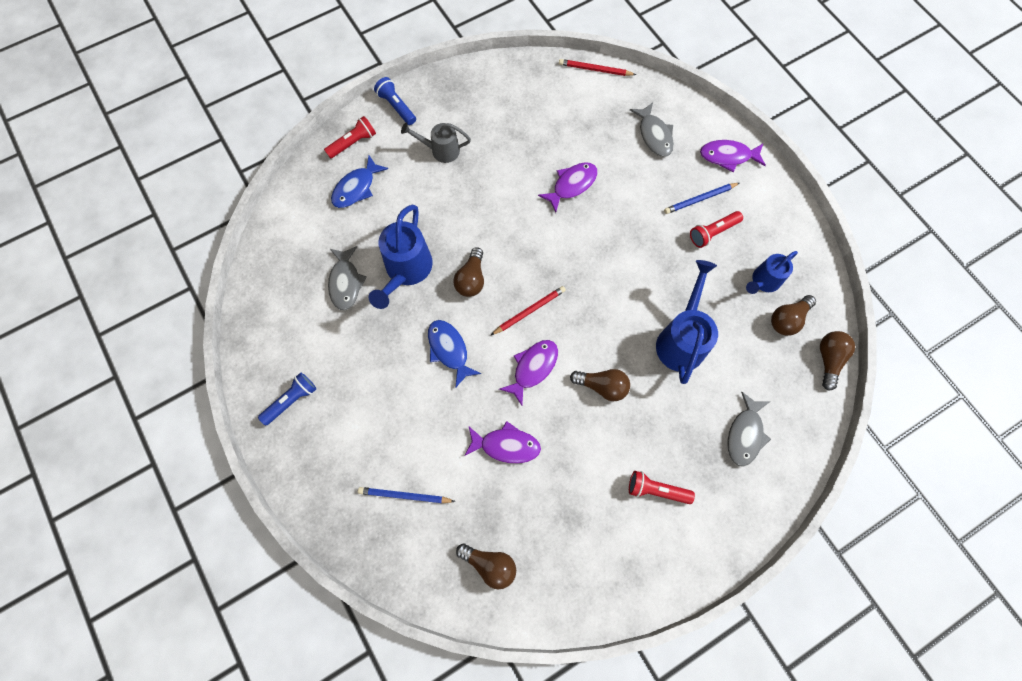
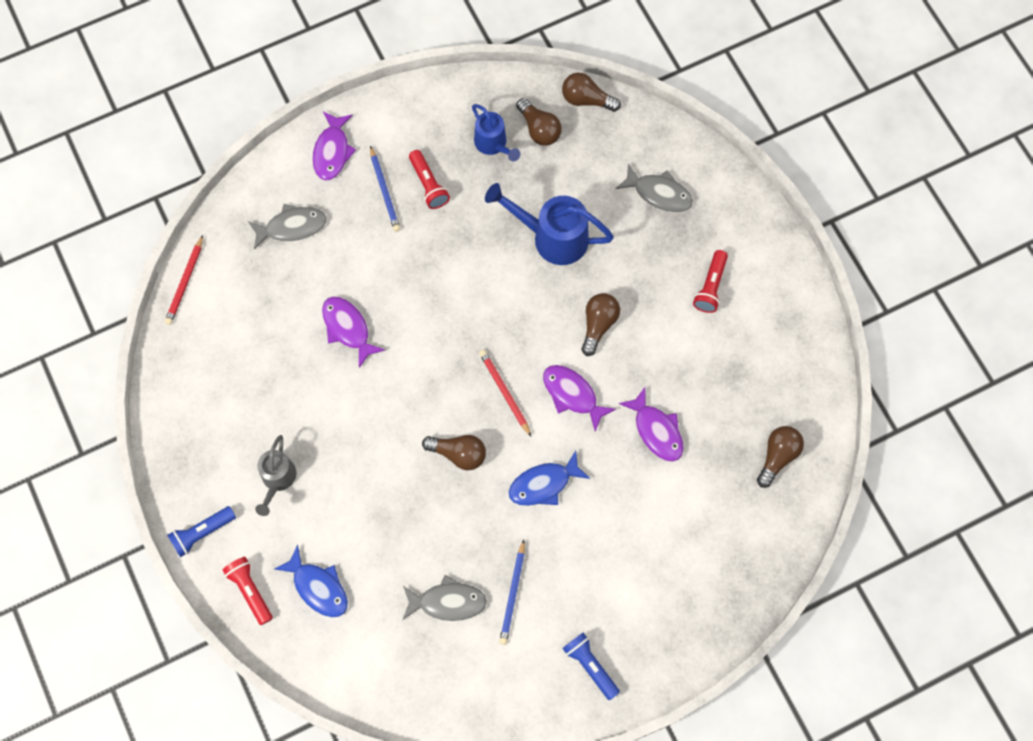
camera: 85 degrees left, 0 degrees up
blue pencil [358,487,456,503] -> blue pencil moved to [499,540,525,645]
blue watering can [369,205,433,309] -> none
purple fish [464,421,541,464] -> purple fish turned 135 degrees clockwise [619,387,684,462]

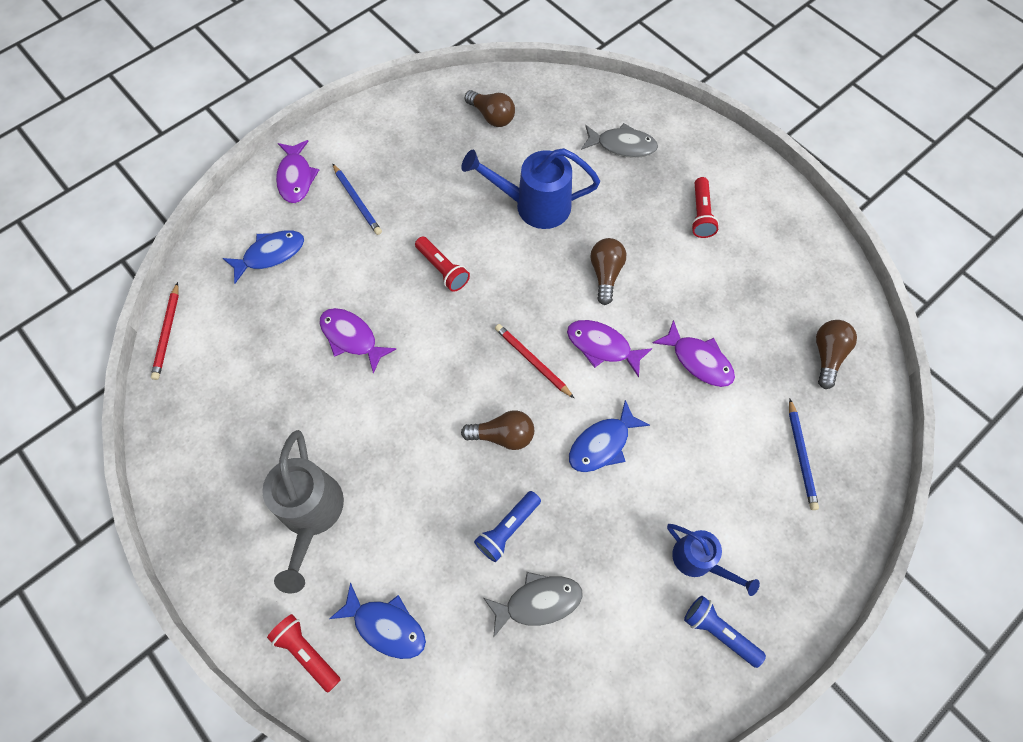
camera: 15 degrees left, 5 degrees down
blue flashlight [167,506,236,557] -> blue flashlight moved to [474,491,541,562]
grey fish [248,204,326,250] -> blue fish [223,230,304,283]
grey watering can [255,435,297,516] -> grey watering can [262,430,344,593], size x1.62
red flashlight [409,150,450,209] -> red flashlight moved to [415,237,470,292]
blue watering can [472,104,520,162] -> blue watering can moved to [667,524,760,596]
blue pencil [499,540,525,645] -> blue pencil moved to [789,399,819,510]
brown light bulb [562,73,621,112] -> none

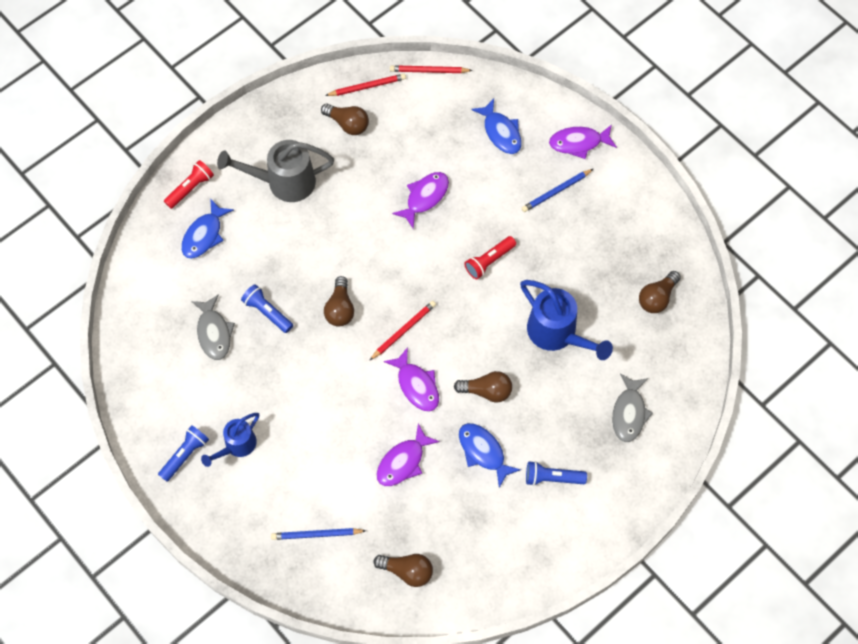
camera: 90 degrees right, 0 degrees up
blue watering can [462,148,600,229] -> blue watering can turned 135 degrees clockwise [520,280,613,360]
purple fish [567,320,652,377] -> purple fish turned 120 degrees clockwise [384,347,439,412]
blue fish [569,400,650,472] -> blue fish moved to [459,423,521,488]
red flashlight [691,177,719,238] -> blue flashlight [526,461,587,486]
none -> brown light bulb [321,104,369,135]
none -> red pencil [325,74,406,96]

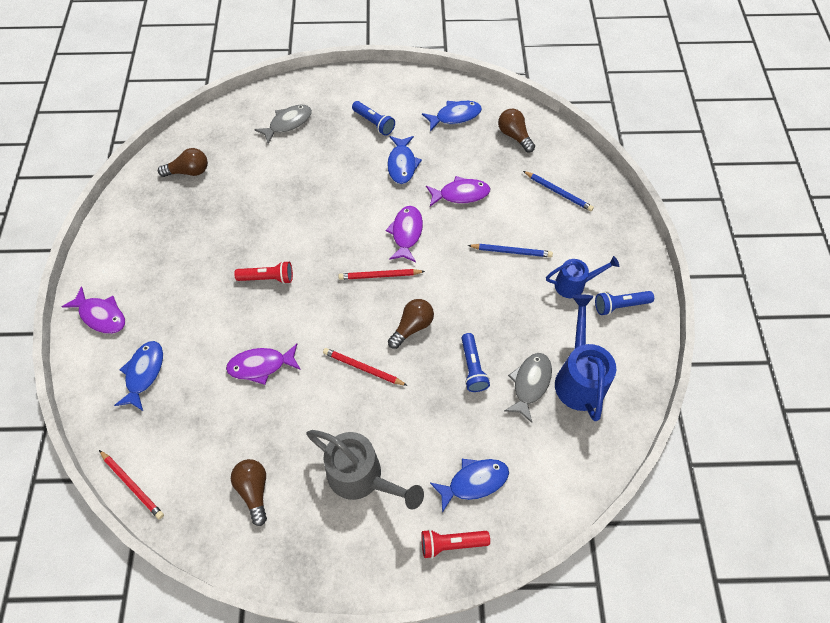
camera: 140 degrees left, 5 degrees down
red pencil [325,74,406,96] -> red pencil moved to [323,348,408,386]
brown light bulb [454,371,512,402] -> none
blue watering can [520,280,613,360] -> blue watering can moved to [555,294,616,421]
blue pencil [522,169,593,212] -> blue pencil moved to [467,244,553,257]
none -> blue fish [422,101,482,131]

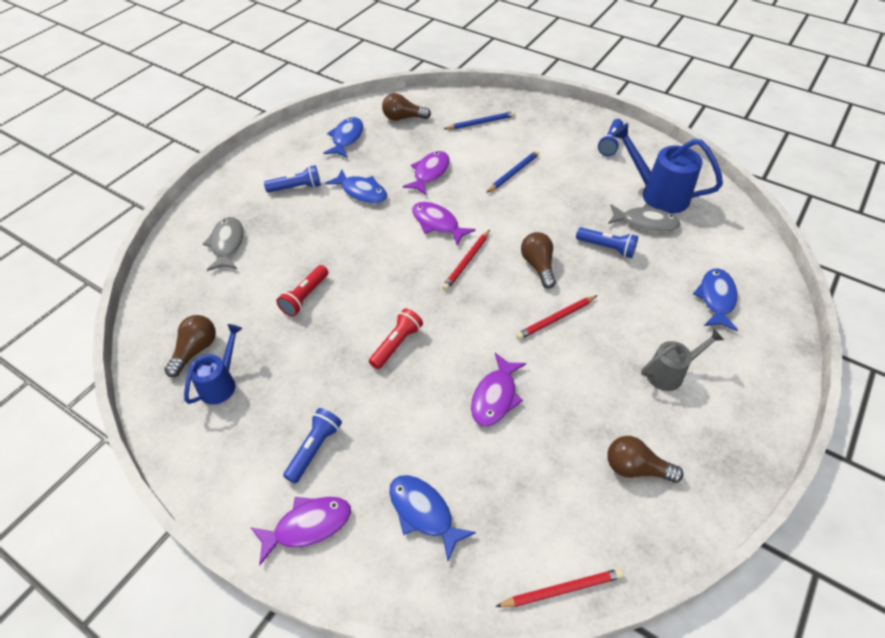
camera: 55 degrees left, 10 degrees down
grey watering can [307,430,424,510] -> grey watering can [641,329,724,391], size x0.62
red flashlight [421,529,490,559] -> red flashlight moved to [276,265,328,317]
grey fish [504,353,552,423] -> grey fish turned 135 degrees clockwise [608,204,680,232]
blue watering can [546,256,619,298] -> blue watering can moved to [184,324,242,405]
none -> blue flashlight [283,408,342,484]

